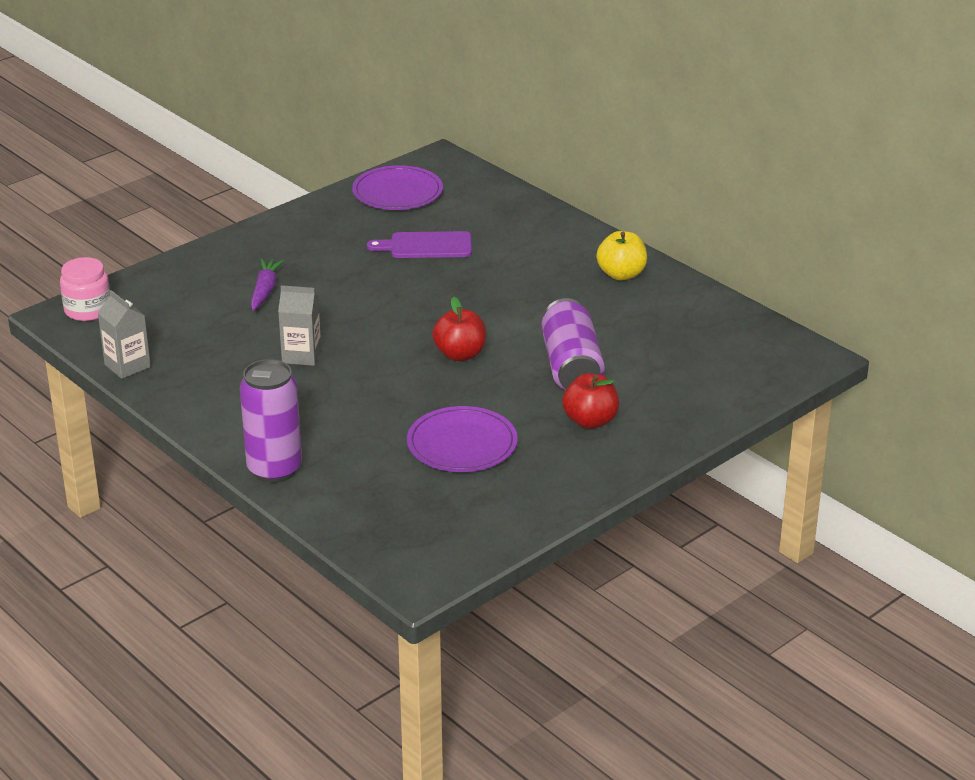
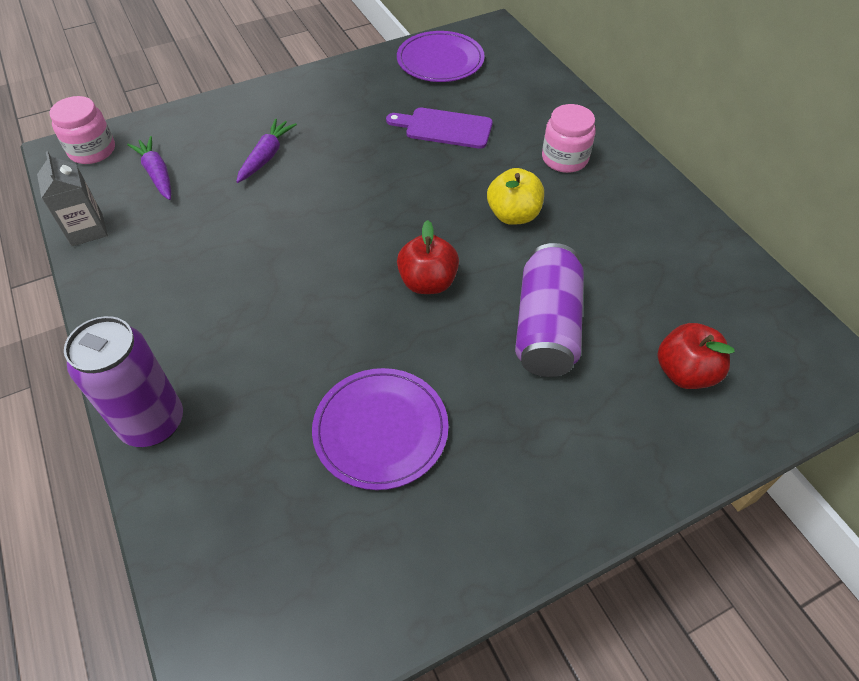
camera: 15 degrees right, 20 degrees up
grey carton [278,285,322,366] -> none
red apple [562,373,619,429] -> red apple moved to [658,323,735,389]
yellow apple [597,231,647,280] -> yellow apple moved to [487,168,544,225]
none -> purple carrot [127,136,171,200]
none -> pink jar [542,104,596,173]

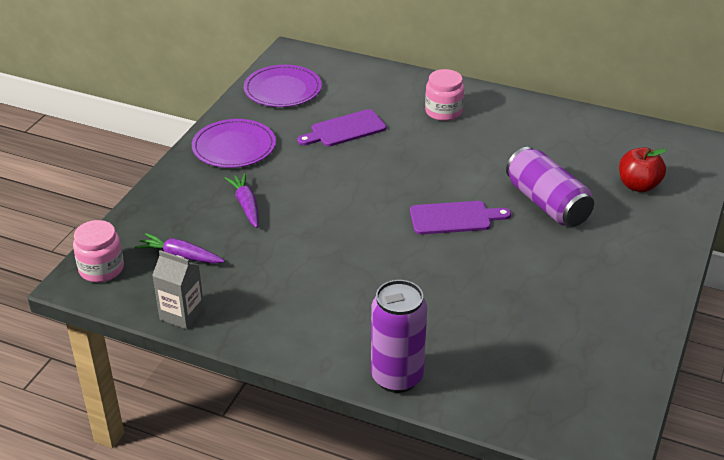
camera: 40 degrees left, 15 degrees down
purple plate [312,368,449,490] -> purple plate moved to [192,119,276,168]
red apple [397,220,459,294] -> purple cutting board [410,201,511,235]
yellow apple [487,168,544,225] -> none

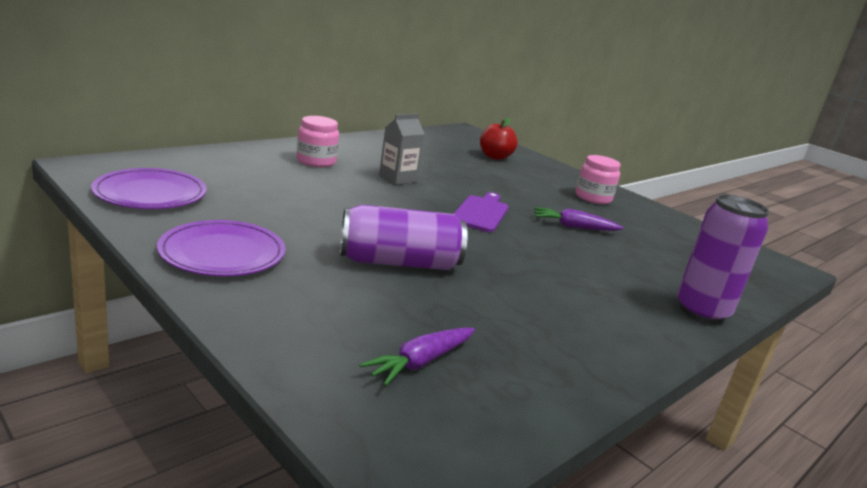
camera: 70 degrees left, 15 degrees down
pink jar [73,220,124,282] -> pink jar moved to [576,155,621,204]
grey carton [152,250,204,329] -> grey carton moved to [379,114,424,185]
purple carrot [225,173,259,228] -> purple carrot moved to [534,207,624,231]
purple cutting board [297,109,386,146] -> none
purple can [506,147,594,227] -> purple can moved to [340,205,468,270]

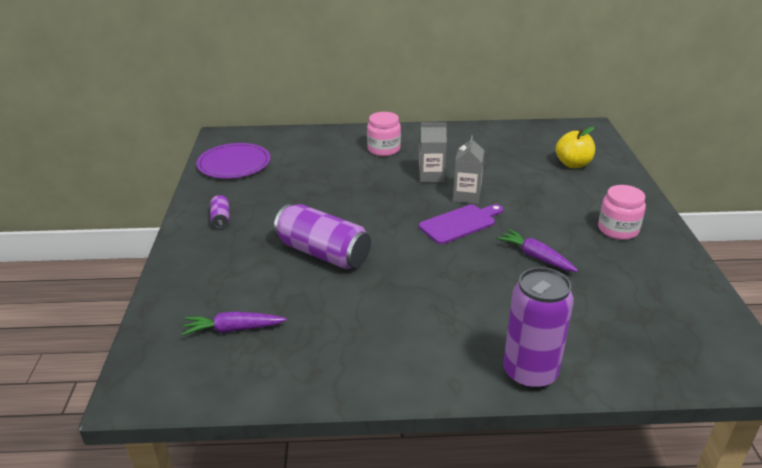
camera: 45 degrees right, 10 degrees up
purple plate [157,220,285,276] -> purple can [210,195,230,228]
red apple [480,118,518,160] -> yellow apple [556,127,595,168]
none -> grey carton [453,135,484,204]

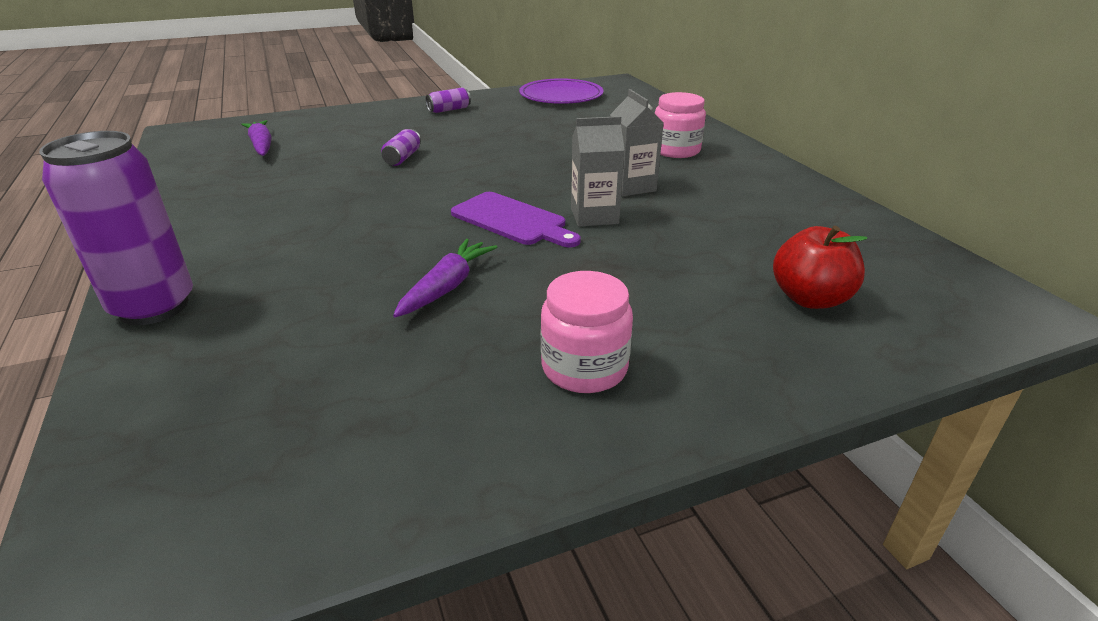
camera: 70 degrees right, 0 degrees up
purple can [274,204,371,269] -> purple can [381,129,421,166], size x0.45
yellow apple [556,127,595,168] -> red apple [773,226,867,309]

